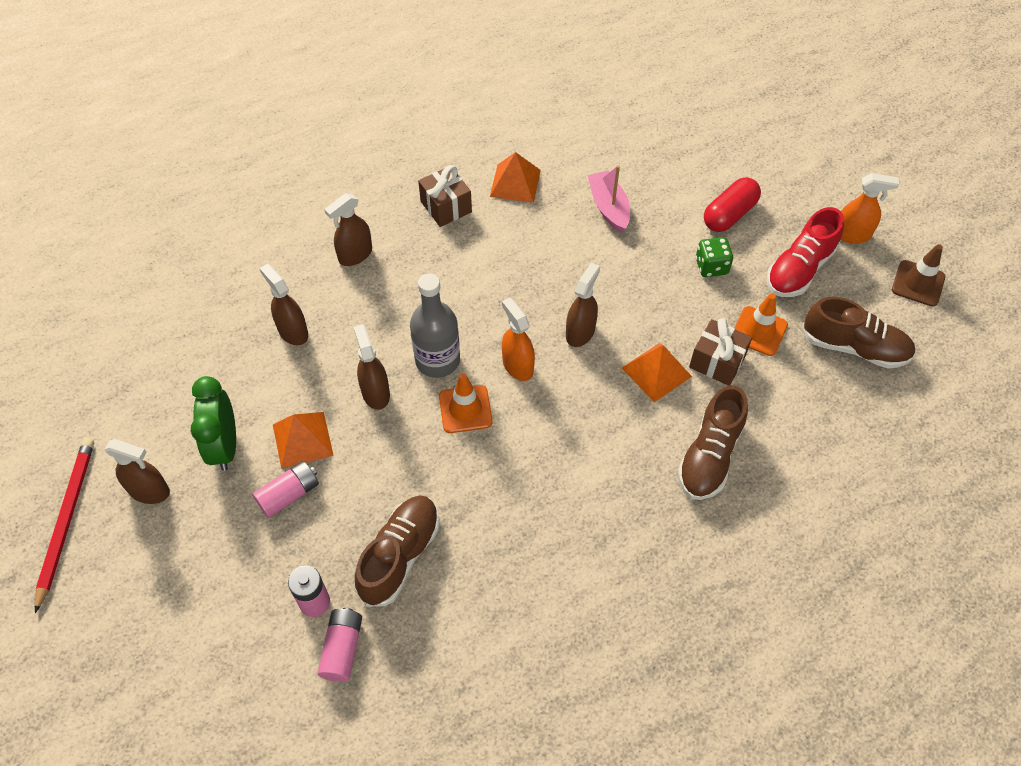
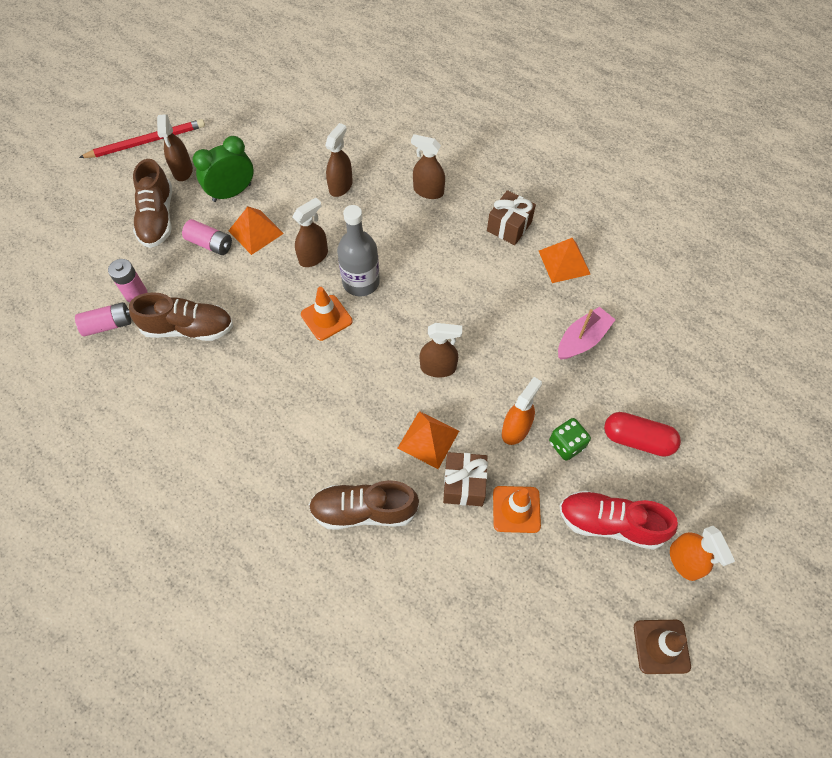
camera: 65 degrees right, 5 degrees up
orange spray bottle [502,298,535,381] -> orange spray bottle moved to [502,377,542,445]
brown shoe [802,297,915,368] -> brown shoe moved to [133,159,172,248]

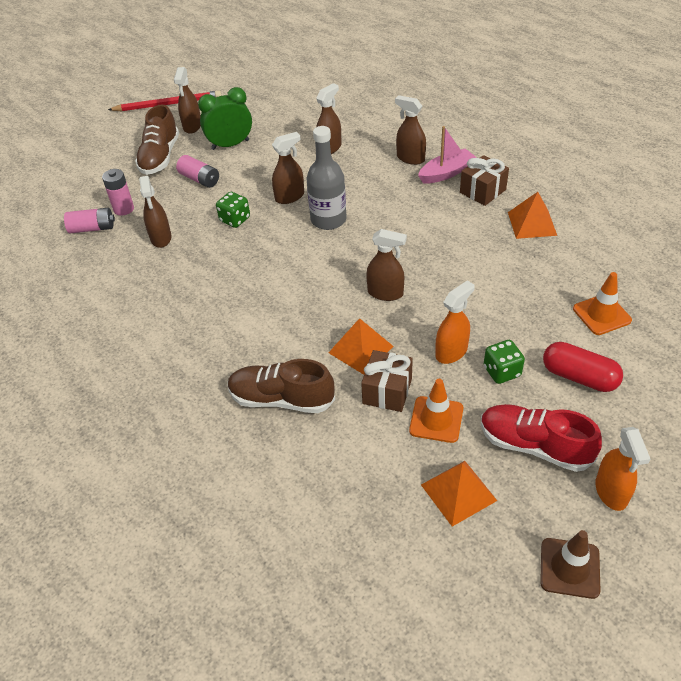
camera: 15 degrees right, 15 degrees down
brown shoe [129,292,233,341] -> brown spray bottle [139,176,172,248]
orange pyramid [228,207,284,255] -> orange pyramid moved to [421,461,497,527]
orange traffic cone [301,287,352,341] -> orange traffic cone moved to [573,272,632,335]
pink boat [558,307,615,359] -> pink boat moved to [418,126,477,184]
none -> green dice [216,192,250,228]

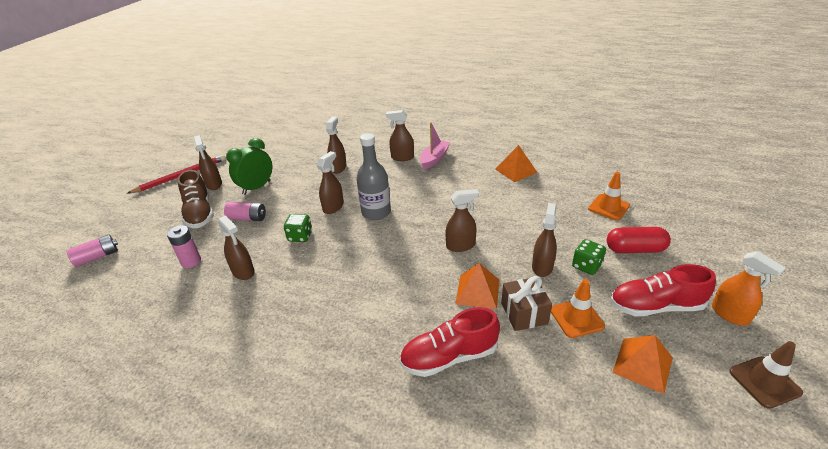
camera: 30 degrees left, 10 degrees down
pink battery [64,208,115,233] -> pink battery moved to [66,234,118,267]
brown shoe [228,359,335,413] -> red shoe [399,307,500,377]
orange spray bottle [435,280,475,364] -> brown spray bottle [532,203,557,277]
brown gift [460,155,509,206] -> none

